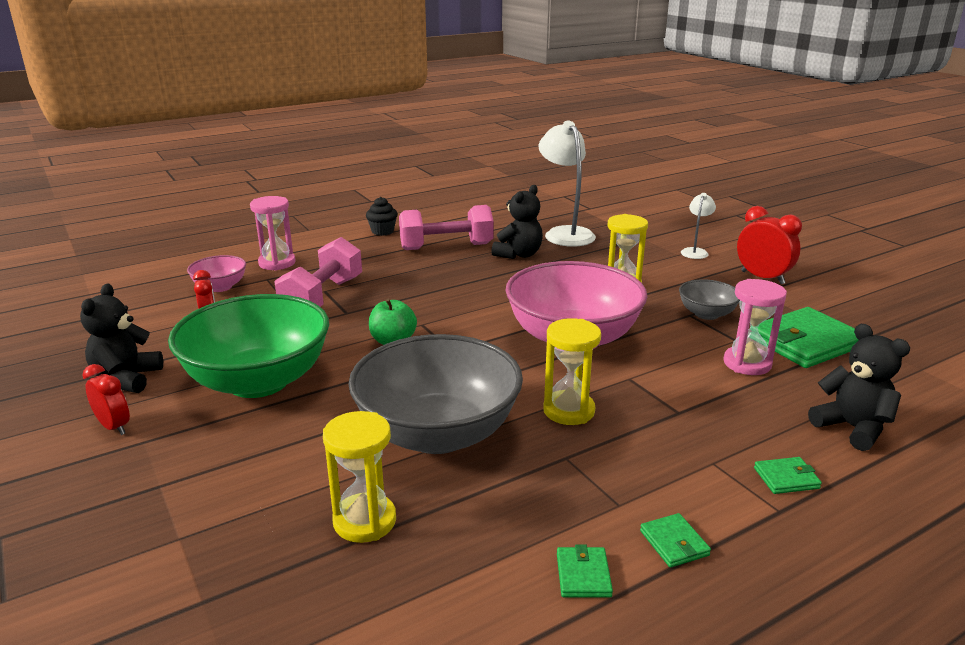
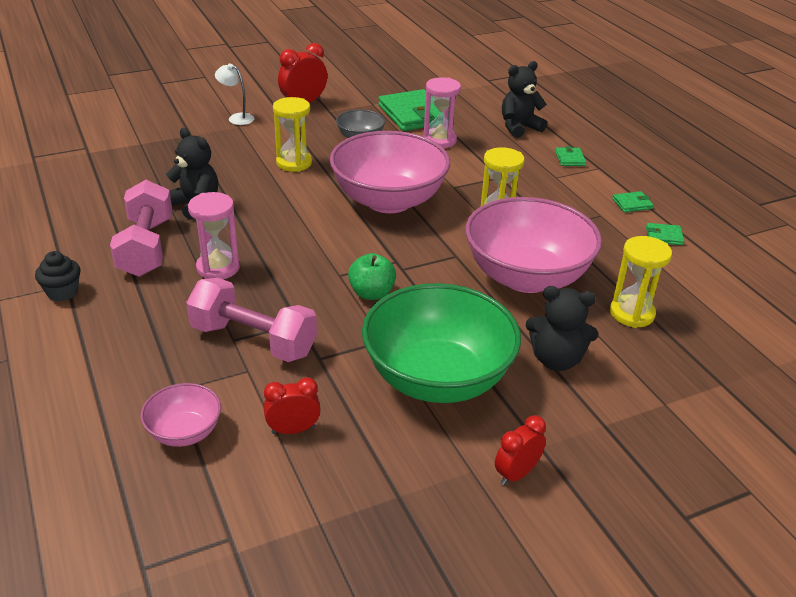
camera: 85 degrees left, 10 degrees up
black teddy bear [80,284,163,393] -> black teddy bear moved to [526,286,598,371]
pink hourglass [250,196,296,271] -> pink hourglass moved to [188,192,240,279]
grey bowl [348,334,523,454] -> pink bowl [465,197,602,293]
white lamp [539,121,596,247] -> none

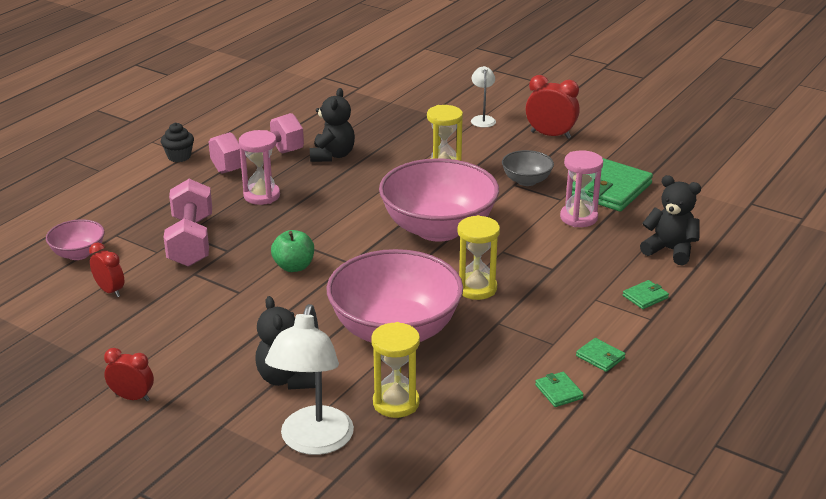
camera: 60 degrees right, 5 degrees down
green bowl [362,283,521,403] -> none
none -> white lamp [265,304,354,455]

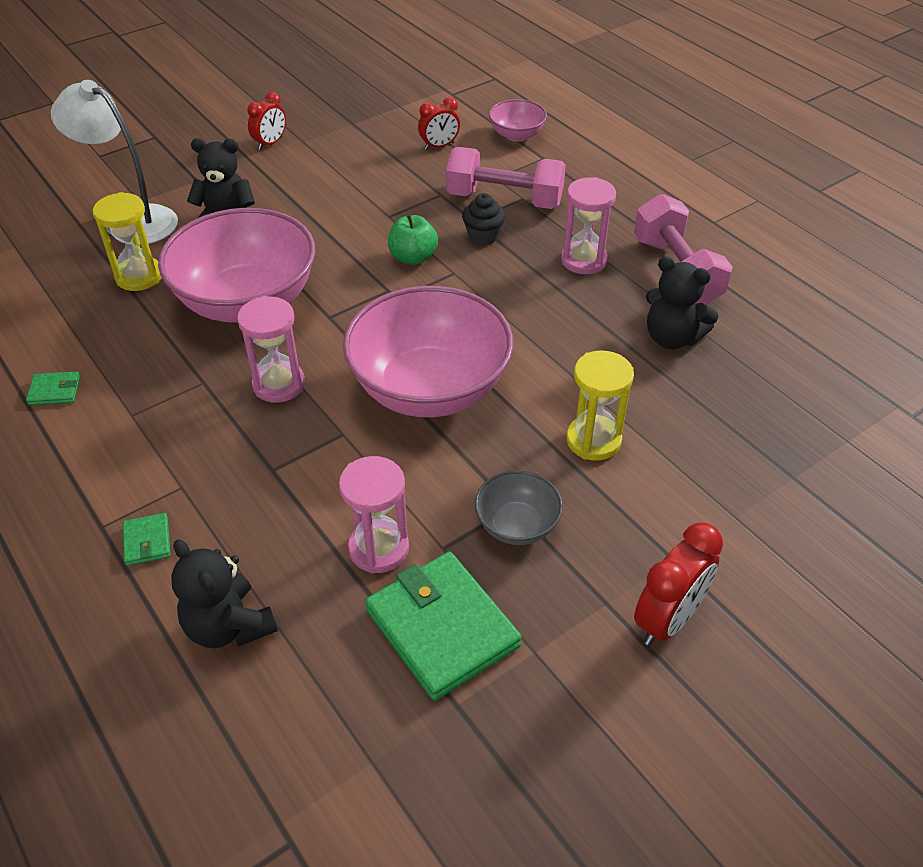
camera: 110 degrees right, 15 degrees up
black cupcake [161,123,194,162] -> black cupcake moved to [462,193,505,245]
yellow hourglass [457,215,500,300] -> pink hourglass [237,296,305,403]
white lamp [471,66,496,128] -> none
green wallet [576,338,625,372] -> none
black teddy bear [640,175,701,265] -> black teddy bear turned 90 degrees clockwise [171,539,278,648]

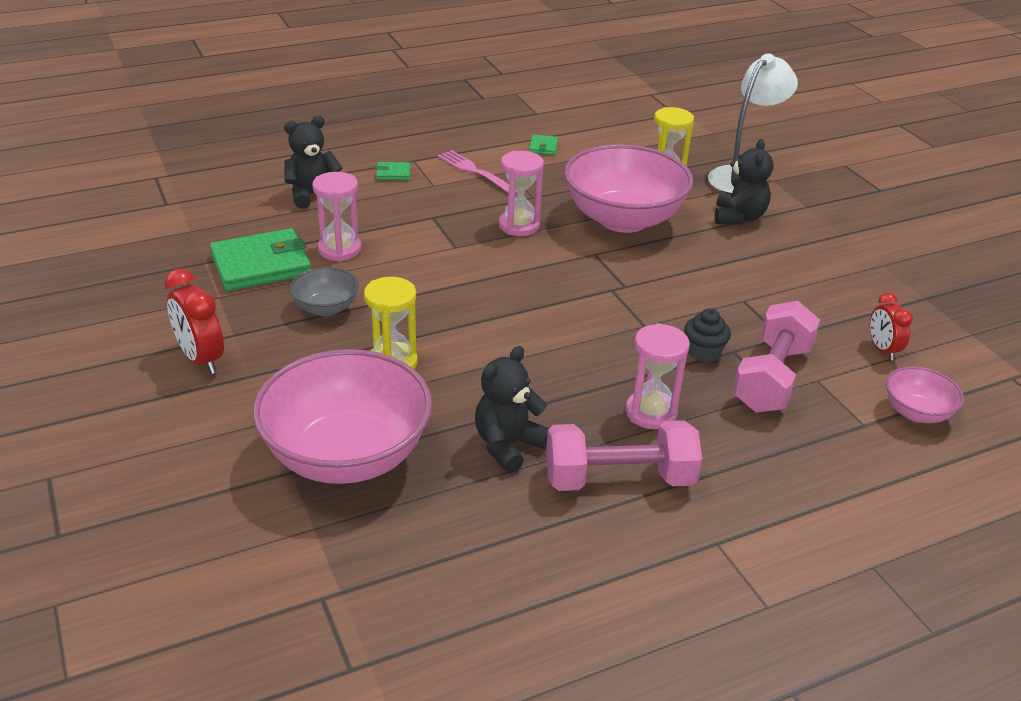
camera: 100 degrees right, 10 degrees down
red clock [247,92,286,150] -> none
pink bowl [343,286,514,417] -> pink bowl moved to [253,349,432,484]
green apple [388,214,438,265] -> none
none -> pink fork [438,150,518,195]

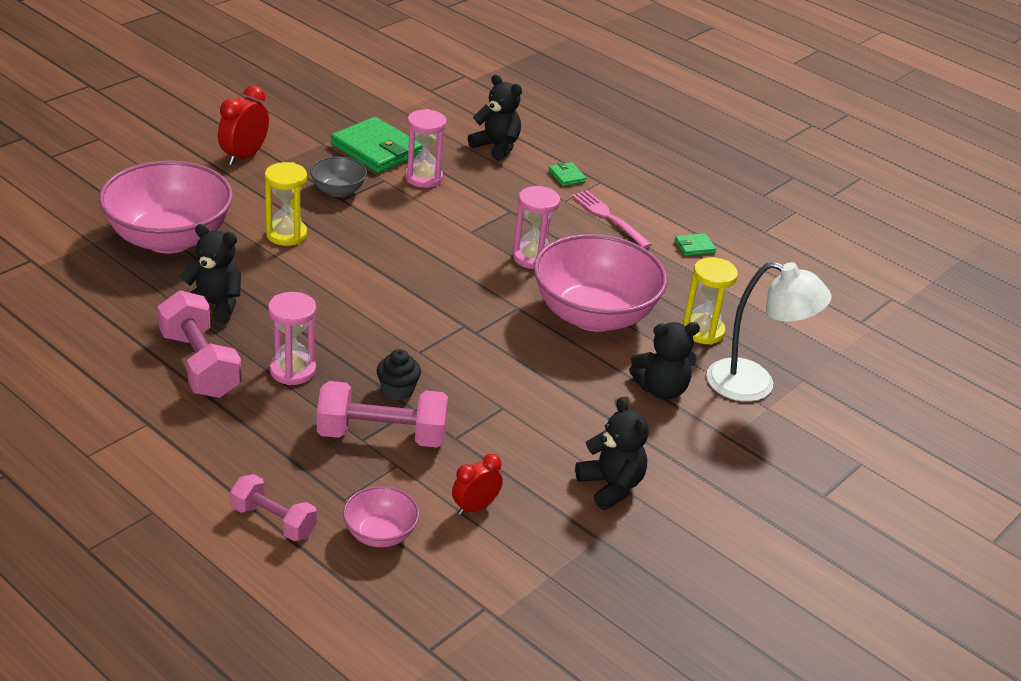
camera: 65 degrees right, 0 degrees up
pink fork [438,150,518,195] -> pink fork turned 60 degrees counterclockwise [572,190,652,248]
none -> pink dumbbell [230,474,317,541]
none -> black teddy bear [575,397,649,510]

